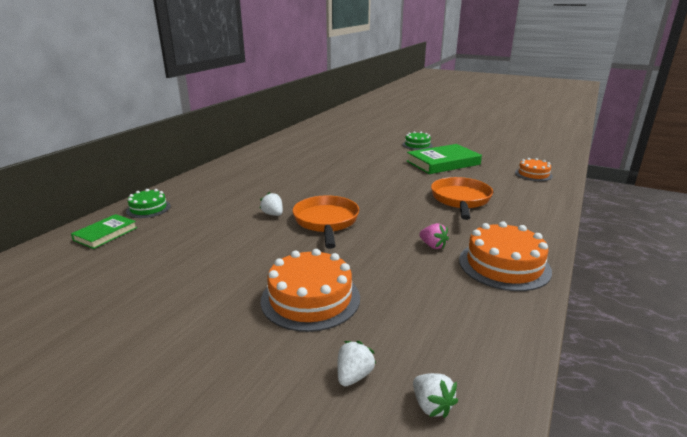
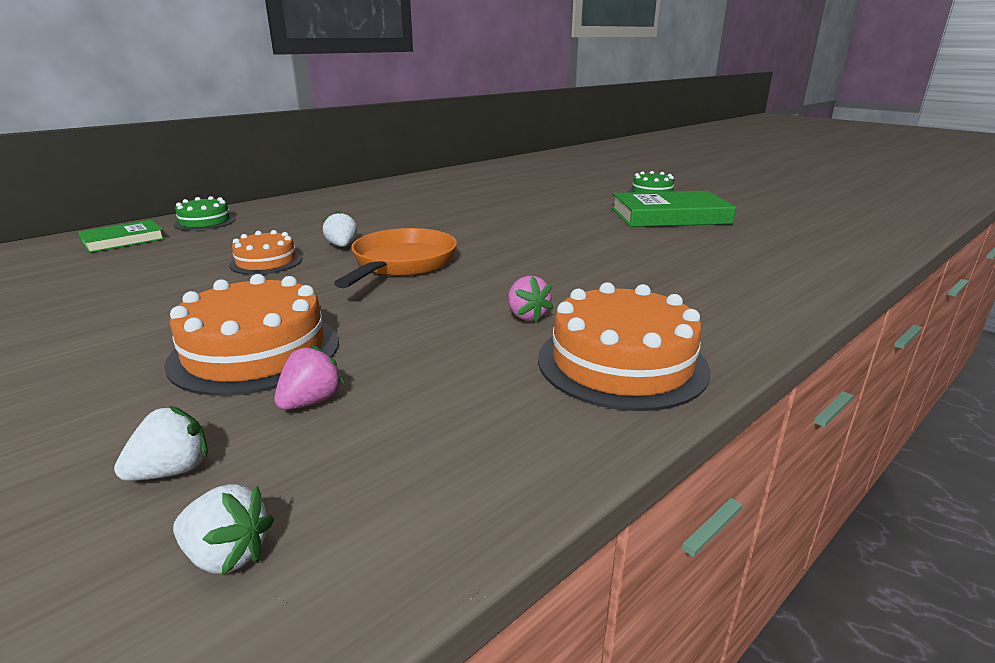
camera: 20 degrees right, 0 degrees up
white strawberry [413,373,458,418] -> white strawberry turned 60 degrees counterclockwise [173,484,274,575]
orange pan [431,177,493,220] -> none
orange cake [515,158,553,181] -> orange cake moved to [229,230,302,275]
none -> pink strawberry [274,344,345,410]

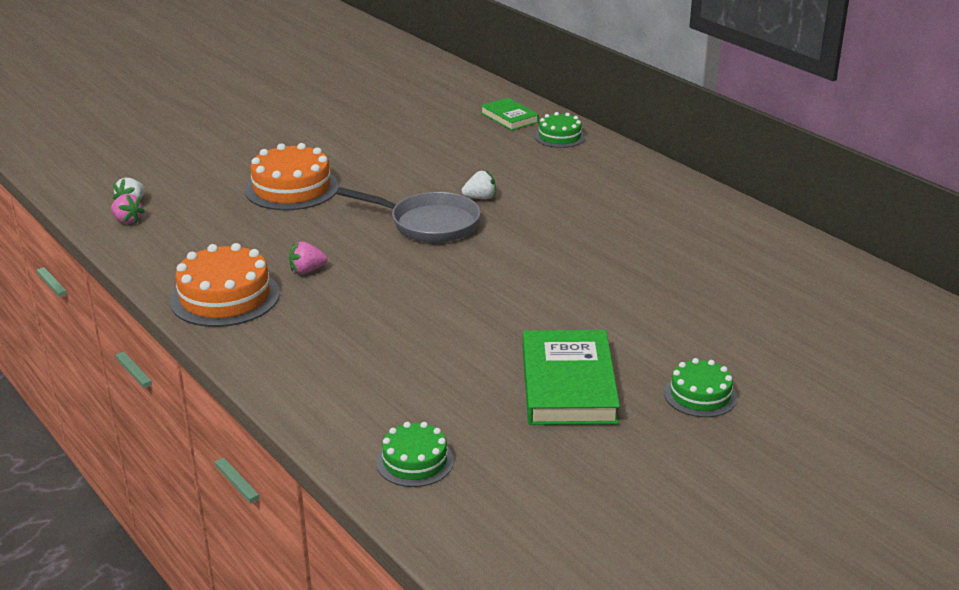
camera: 95 degrees right, 5 degrees up
white strawberry [114,406,208,481] -> none
orange cake [229,230,302,275] -> none
pink strawberry [274,344,345,410] -> pink strawberry moved to [111,194,145,224]
orange pan [334,228,457,288] -> grey pan [337,187,481,243]
none -> green cake [376,422,454,487]

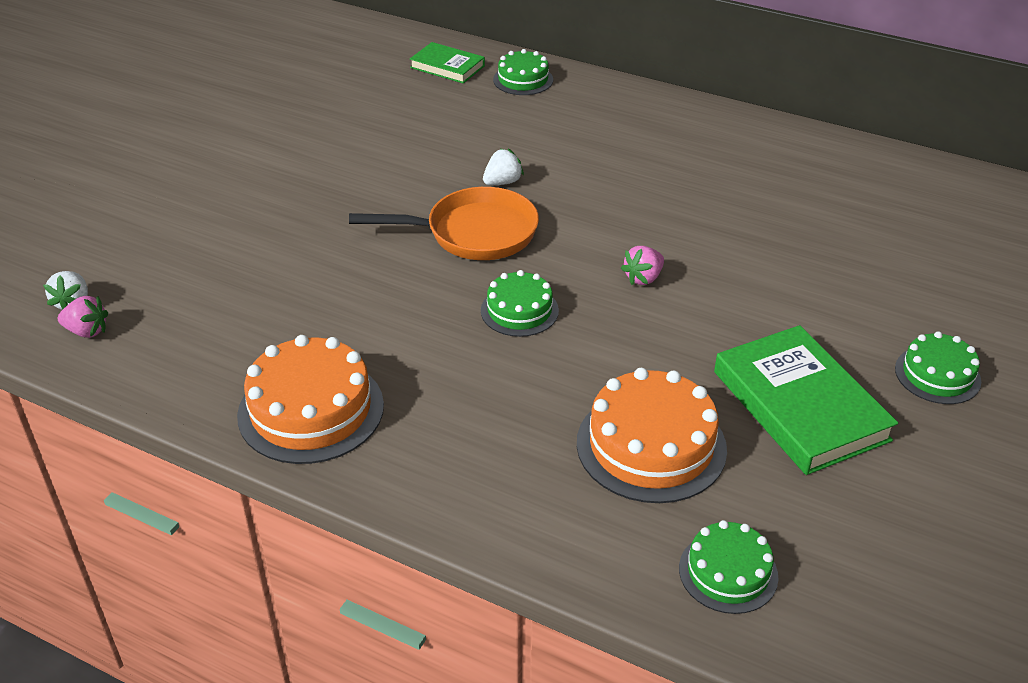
camera: 25 degrees left, 10 degrees up
orange cake [245,143,339,210] -> orange cake moved to [577,368,727,503]
pink strawberry [289,242,327,274] -> pink strawberry moved to [621,246,664,285]
grey pan [337,187,481,243] -> orange pan [349,187,539,260]
none -> green cake [481,270,559,337]

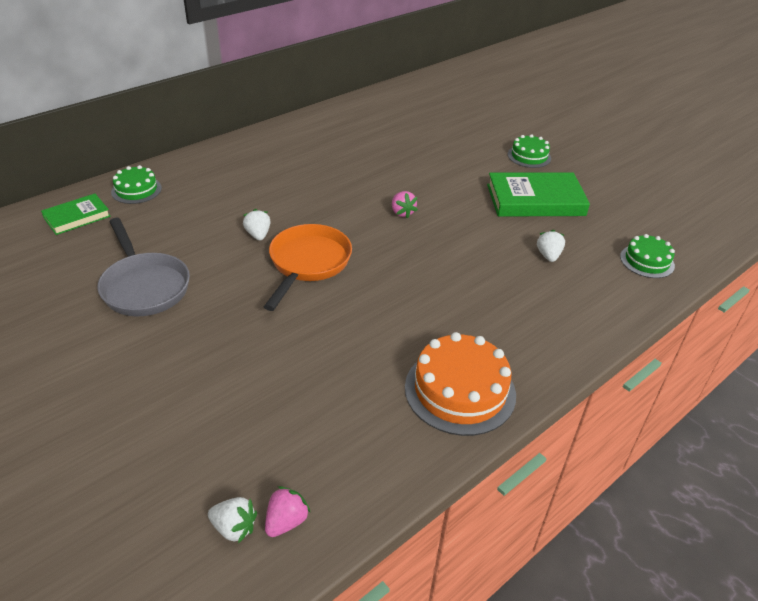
camera: 70 degrees left, 0 degrees up
green cake [481,270,559,337] -> none
orange cake [577,368,727,503] -> white strawberry [537,230,565,262]
none -> grey pan [97,218,190,316]

